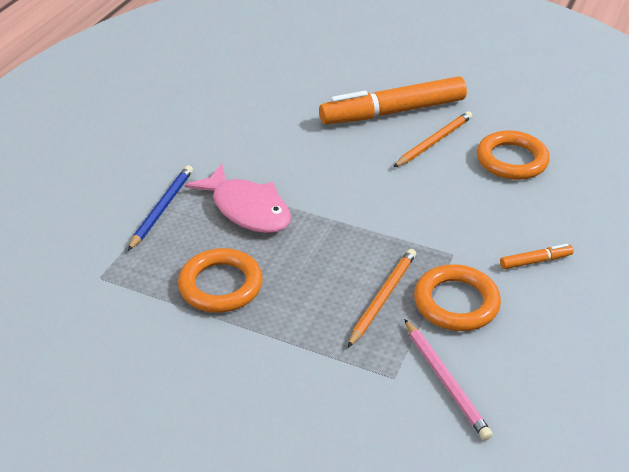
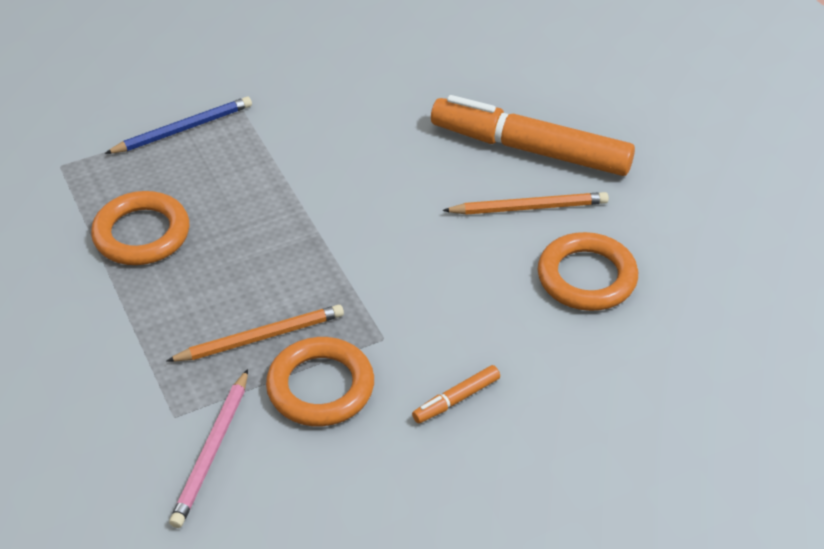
camera: 40 degrees right, 5 degrees up
pink fish [185,163,291,233] -> none
orange marker [500,244,574,269] -> orange marker turned 120 degrees clockwise [412,365,500,424]

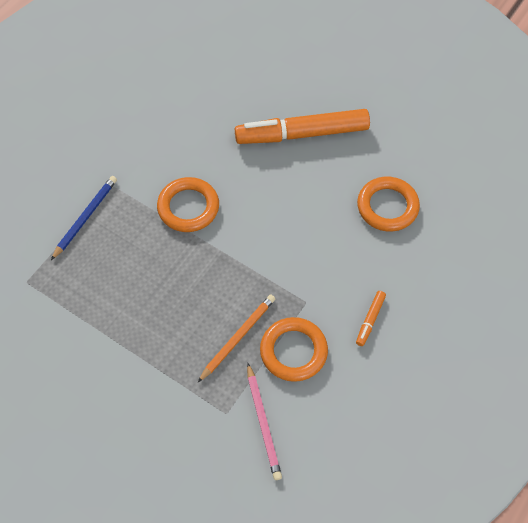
camera: 30 degrees left, 15 degrees up
orange ring [91,191,189,265] -> orange ring moved to [157,177,219,232]
orange pencil [442,192,609,215] -> none

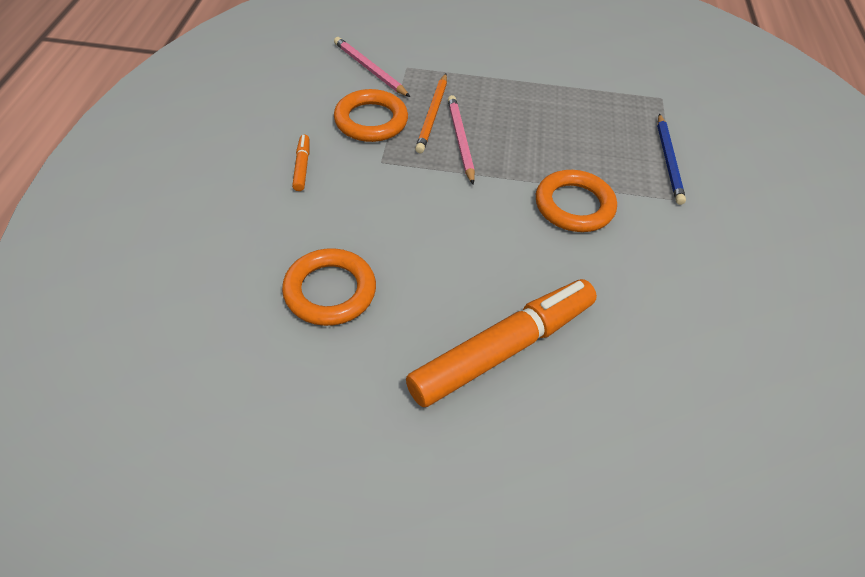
camera: 150 degrees right, 10 degrees down
none -> pink pencil [448,95,475,185]

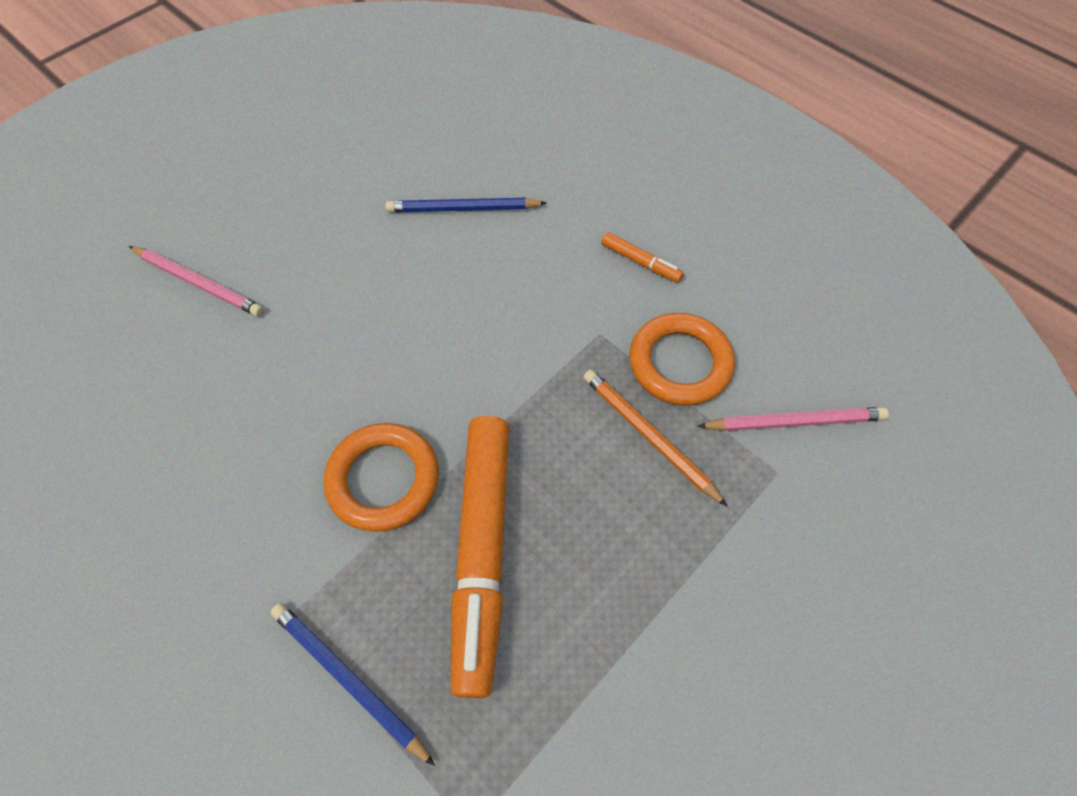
camera: 130 degrees right, 10 degrees up
orange ring [282,248,376,326] -> blue pencil [385,198,547,212]
orange marker [406,279,597,407] -> orange marker moved to [451,416,509,698]
pink pencil [448,95,475,185] -> pink pencil moved to [129,246,264,317]

